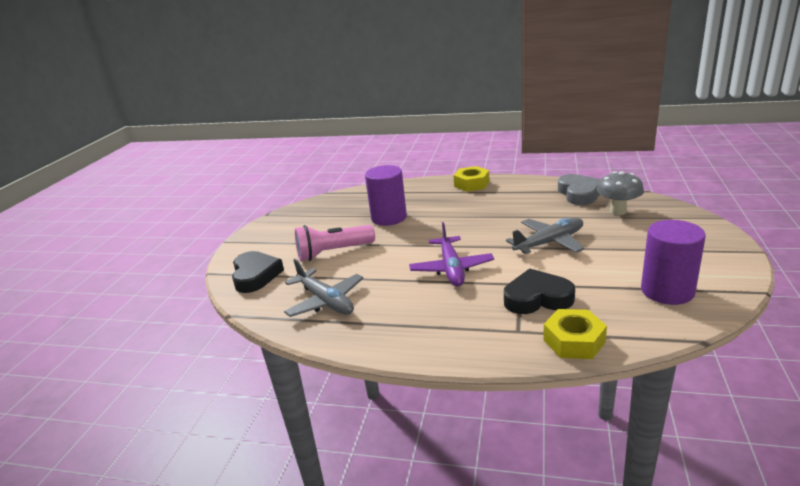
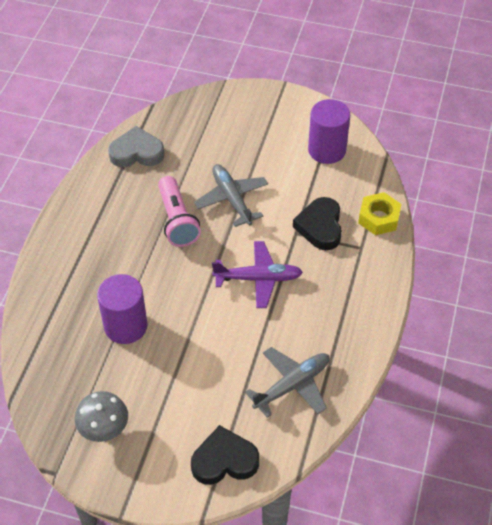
camera: 90 degrees left, 25 degrees up
pink flashlight [295,225,375,261] -> pink flashlight moved to [158,176,201,247]
yellow nut [453,166,489,192] -> none
grey mushroom [597,171,644,215] -> grey mushroom moved to [75,391,128,442]

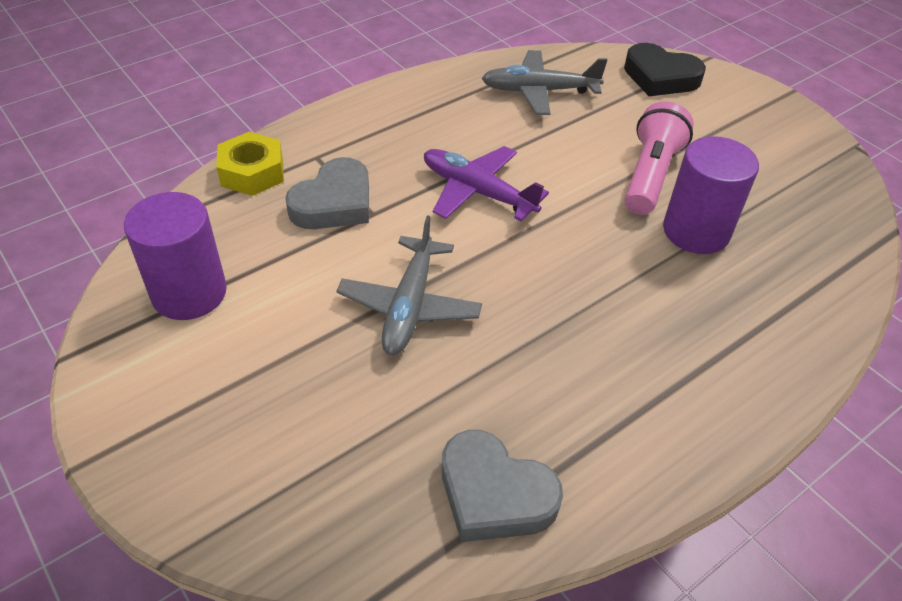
camera: 145 degrees left, 5 degrees down
grey mushroom [75,391,128,442] -> none
pink flashlight [158,176,201,247] -> pink flashlight moved to [624,101,694,215]
black heart [293,197,342,250] -> grey heart [285,157,369,229]

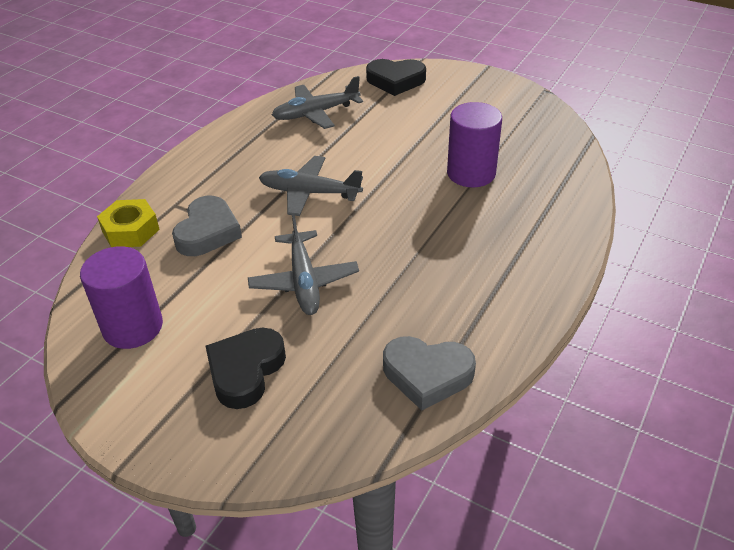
camera: 20 degrees left, 5 degrees down
purple plane [424,146,549,221] -> grey plane [259,156,363,216]
pink flashlight [624,101,694,215] -> none
none -> black heart [205,328,286,409]

